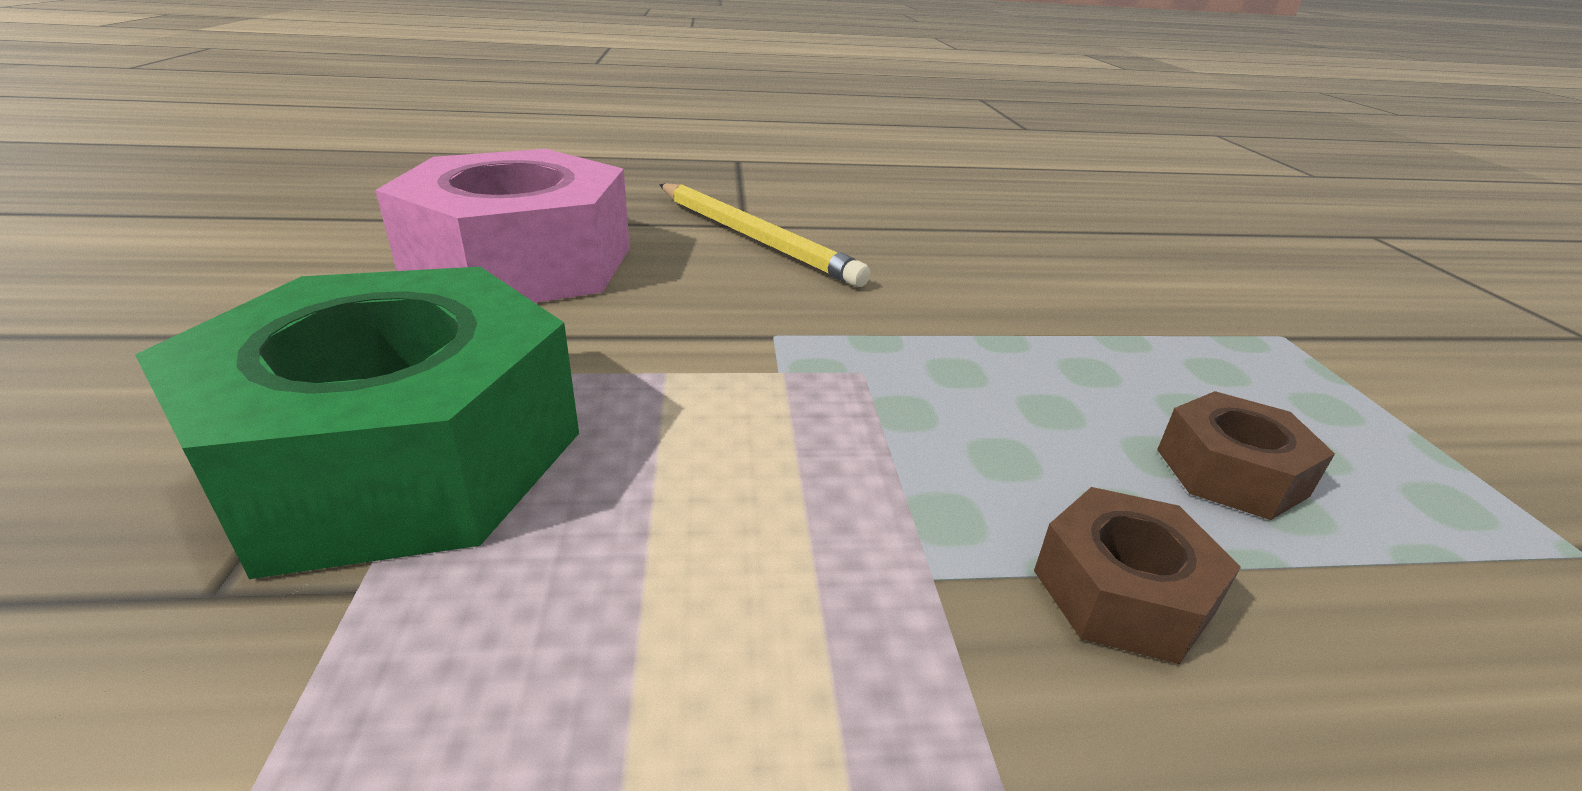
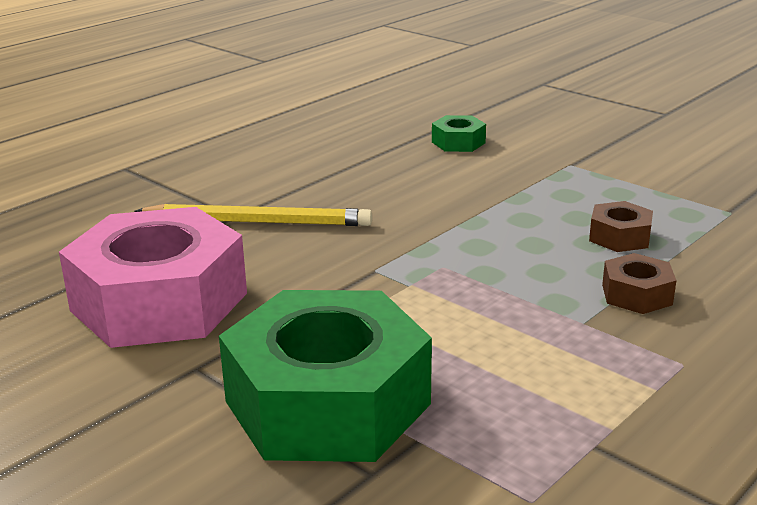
camera: 40 degrees left, 5 degrees down
none -> green nut [432,115,486,152]

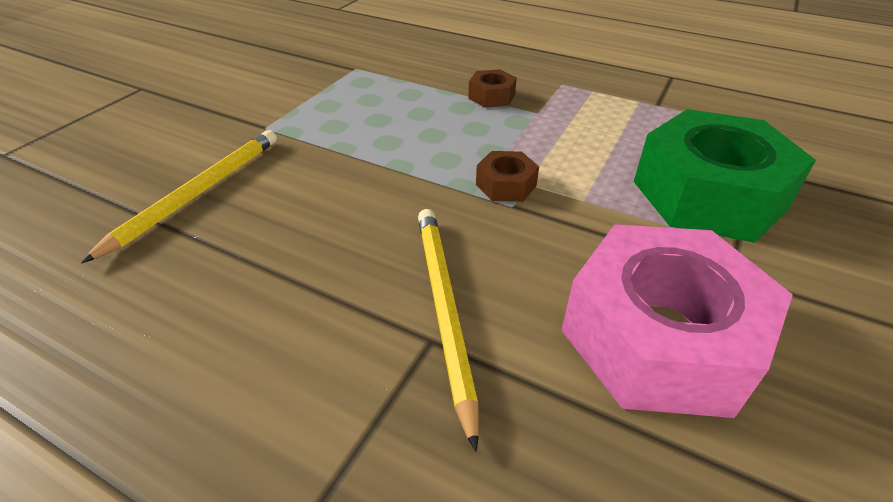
camera: 105 degrees left, 15 degrees up
green nut [432,115,486,152] -> yellow pencil [81,130,277,263]
brown nut [589,201,653,252] -> brown nut moved to [476,151,539,202]

